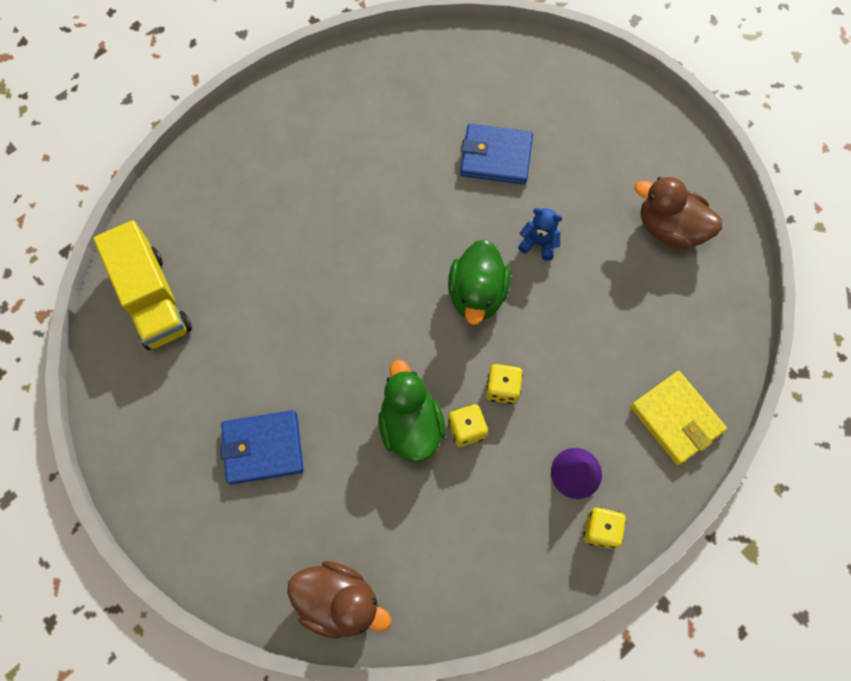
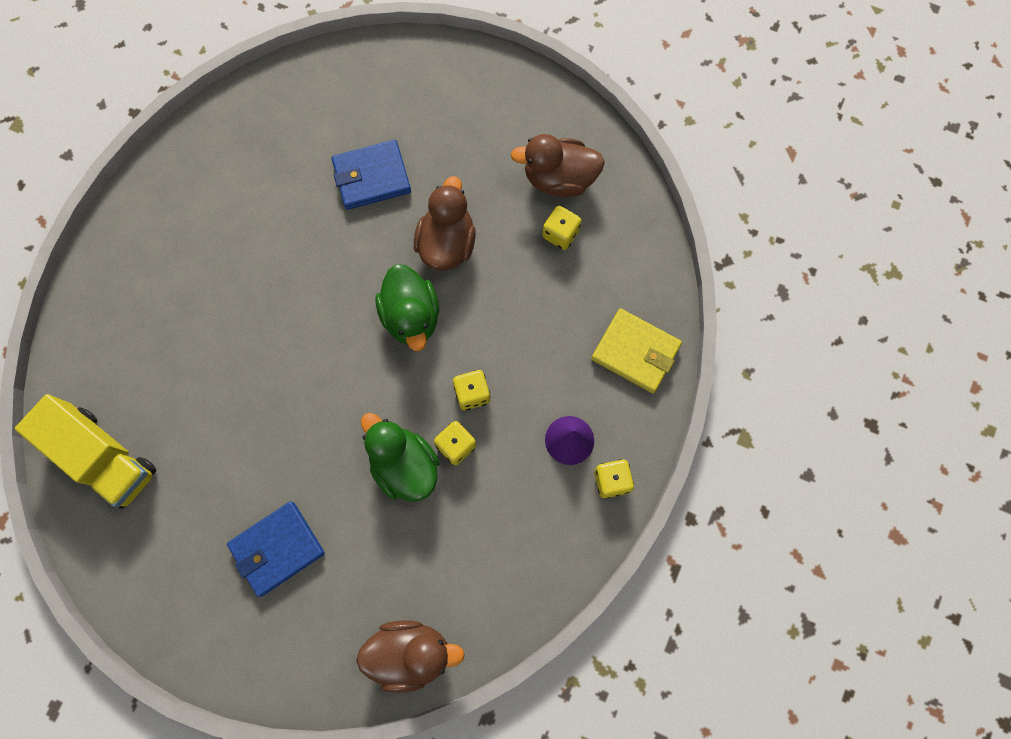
camera: 25 degrees left, 5 degrees up
blue teddy bear [518,208,562,261] -> brown duck [414,176,476,270]
none -> yellow dice [542,206,582,250]

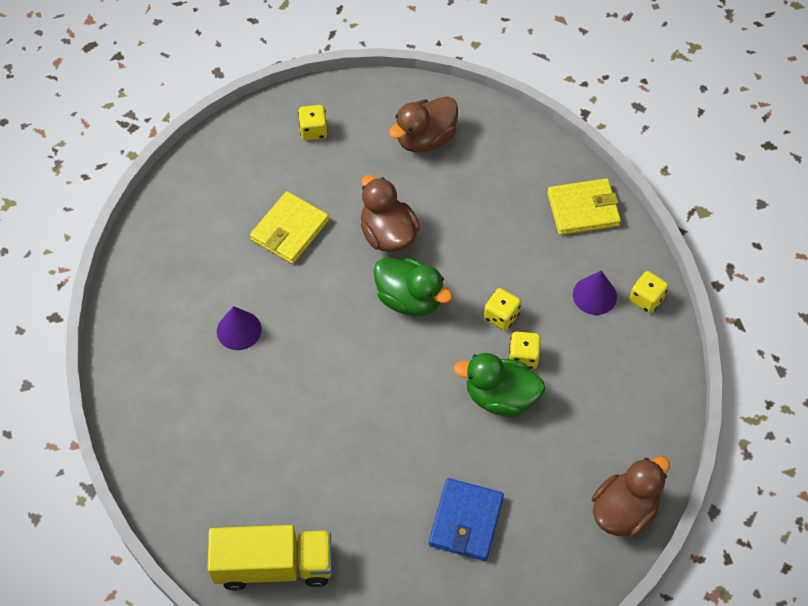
camera: 40 degrees left, 15 degrees down
blue wallet [332,140,411,210] -> yellow wallet [250,191,329,264]
yellow dice [542,206,582,250] -> yellow dice moved to [298,105,328,140]
none -> purple cone [217,306,261,350]

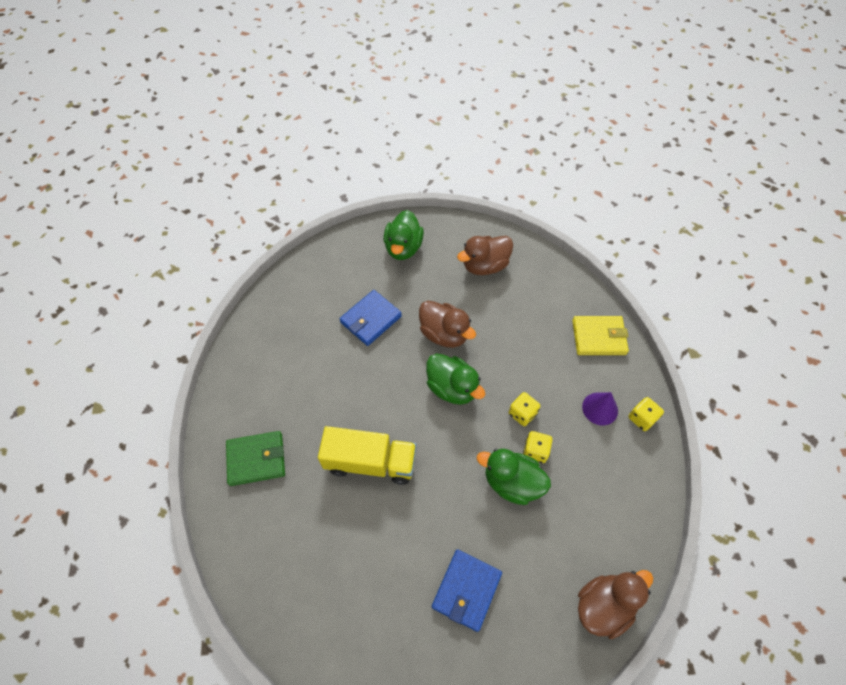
camera: 10 degrees right, 0 degrees up
yellow truck [207,525,332,591] -> yellow truck moved to [318,426,417,485]
purple cone [217,306,261,350] -> none
yellow wallet [250,191,329,264] -> blue wallet [340,290,402,346]
yellow dice [298,105,328,140] -> green duck [384,210,424,260]
brown duck [361,175,420,252] -> brown duck turned 150 degrees clockwise [419,301,476,348]
none -> green wallet [226,431,285,486]

